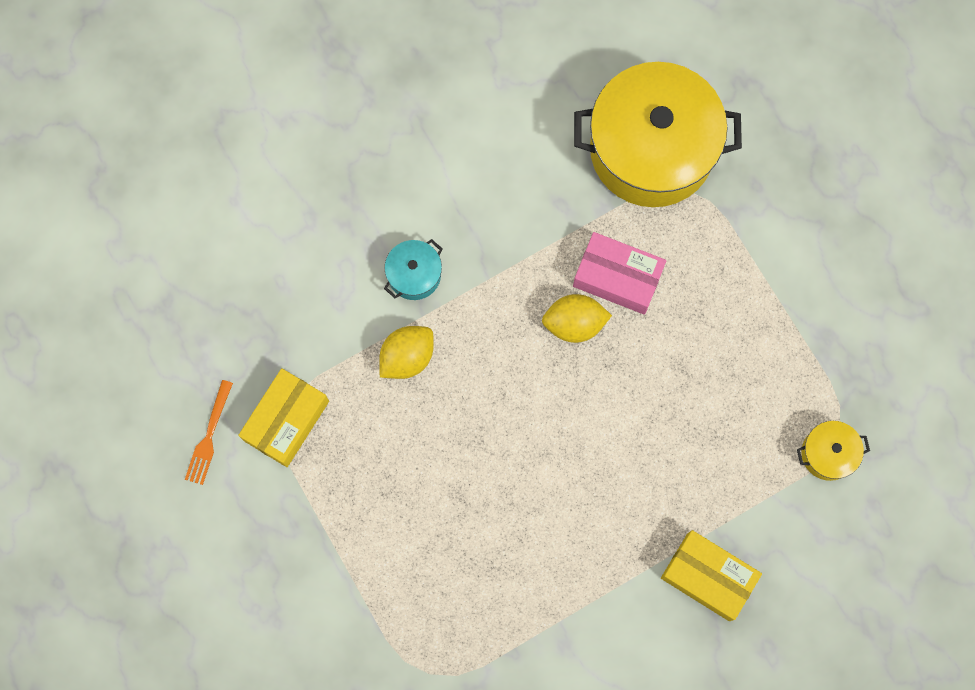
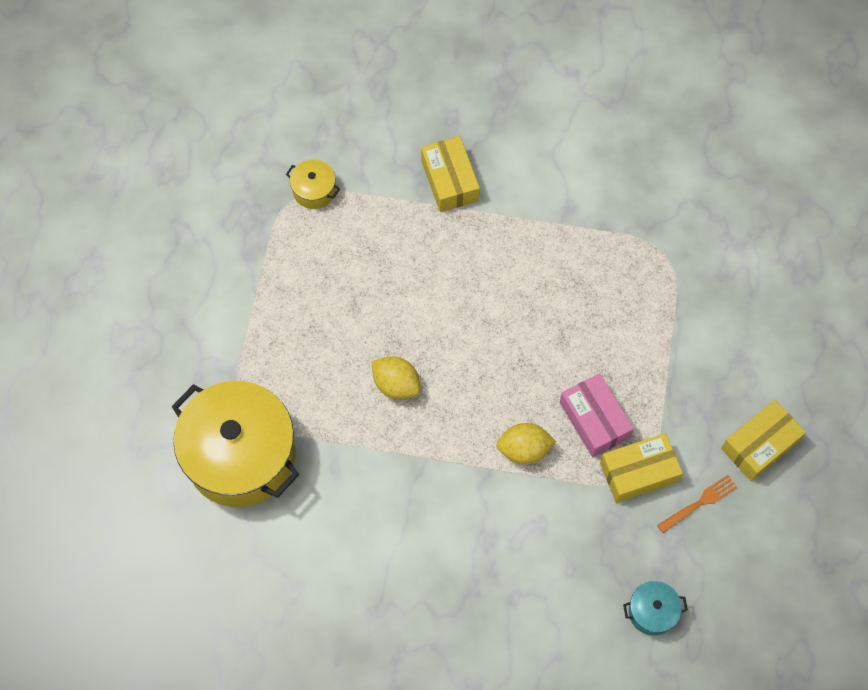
camera: 140 degrees left, 10 degrees down
turquoise pot [384,239,443,300] -> turquoise pot moved to [623,581,688,636]
pink box [573,232,666,315] -> pink box moved to [560,373,634,457]
none -> yellow box [721,400,806,481]

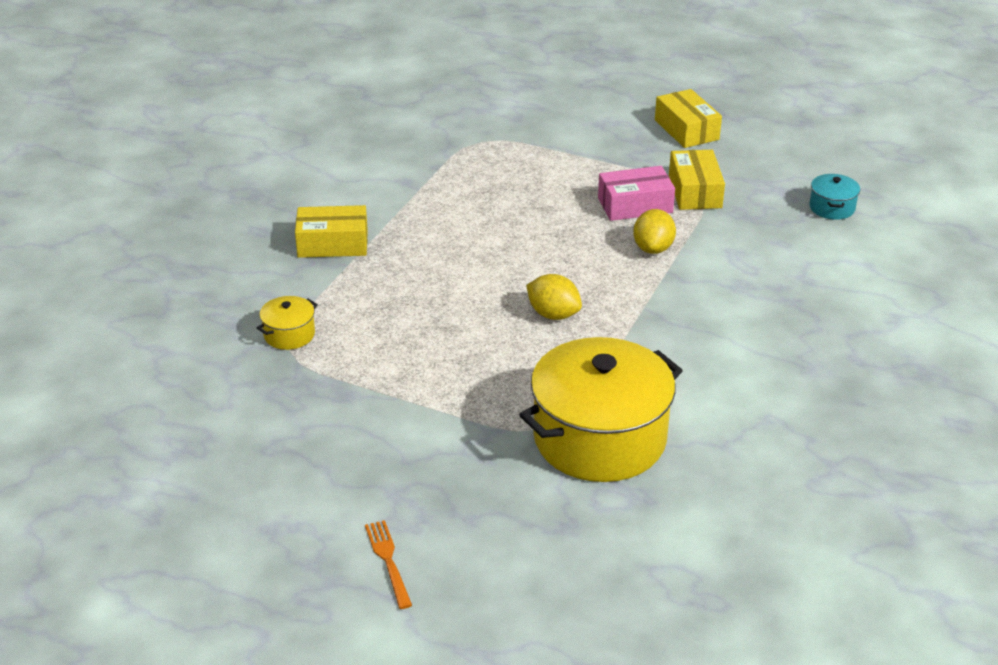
camera: 75 degrees left, 30 degrees down
yellow lemon [371,356,420,399] -> yellow lemon turned 75 degrees clockwise [526,274,582,320]
orange fork [657,475,738,533] -> orange fork moved to [365,520,412,609]

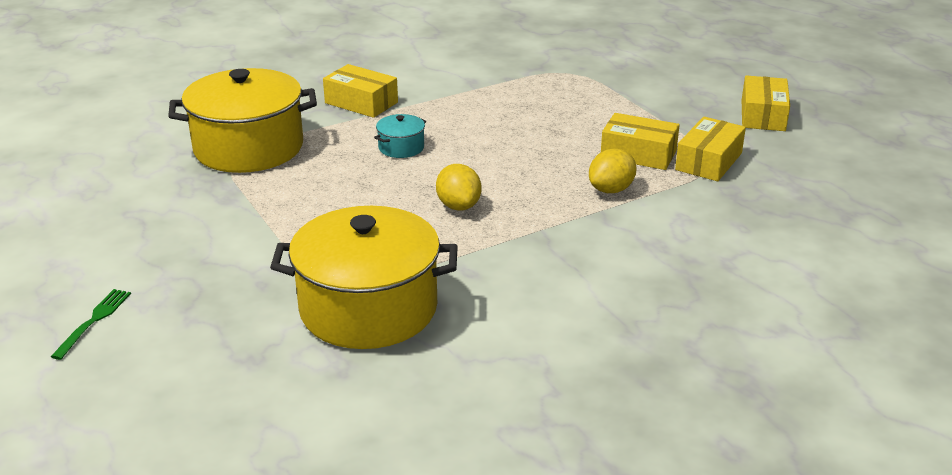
camera: 35 degrees right, 5 degrees down
yellow pot [257,296,318,350] -> yellow pot [168,68,317,173], size x2.38
orange fork [365,520,412,609] -> green fork [51,289,131,360]
pink box [598,166,675,221] -> yellow box [601,113,680,170]
turquoise pot [809,174,860,220] -> turquoise pot moved to [374,114,426,158]

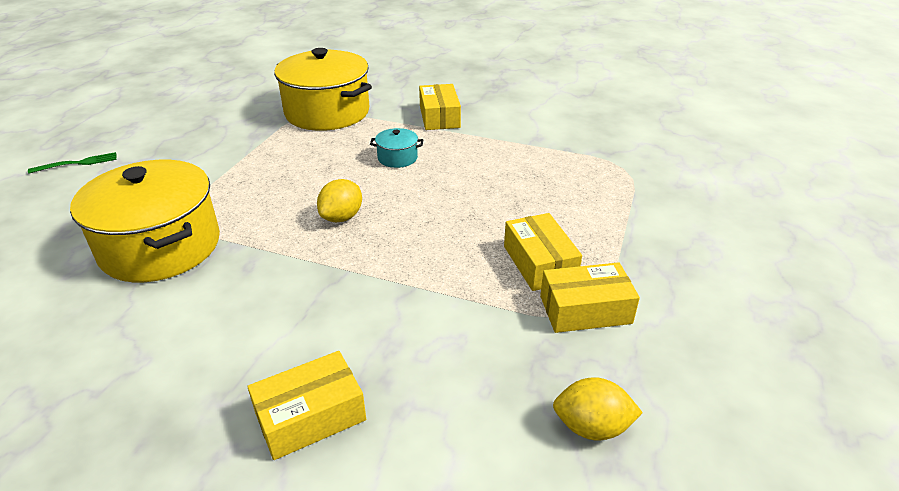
camera: 50 degrees right, 5 degrees up
yellow lemon [589,149,637,193] -> yellow lemon moved to [553,377,643,440]
yellow box [742,75,790,131] -> yellow box moved to [247,351,366,460]

